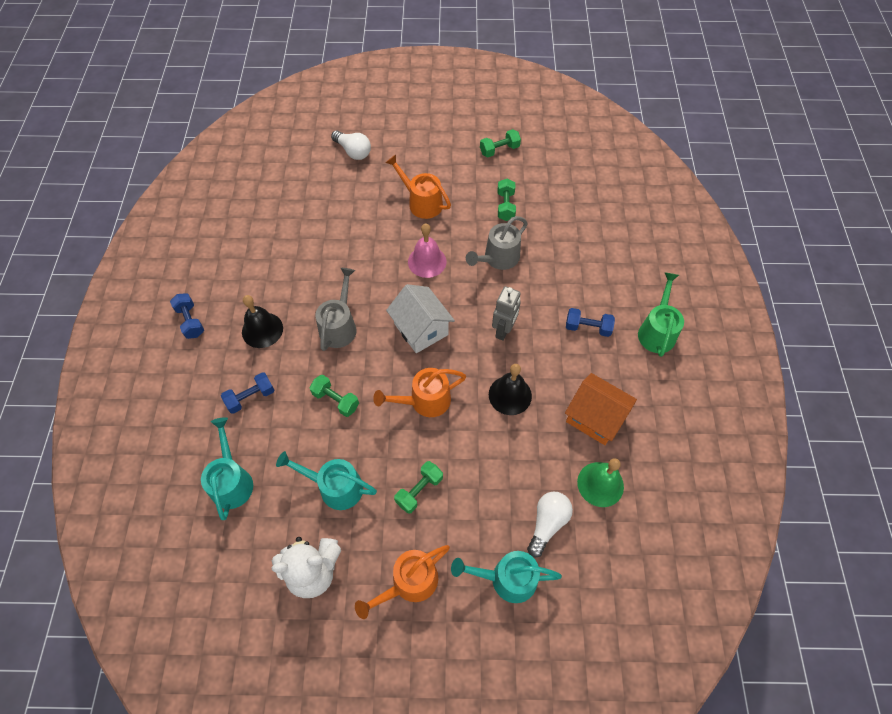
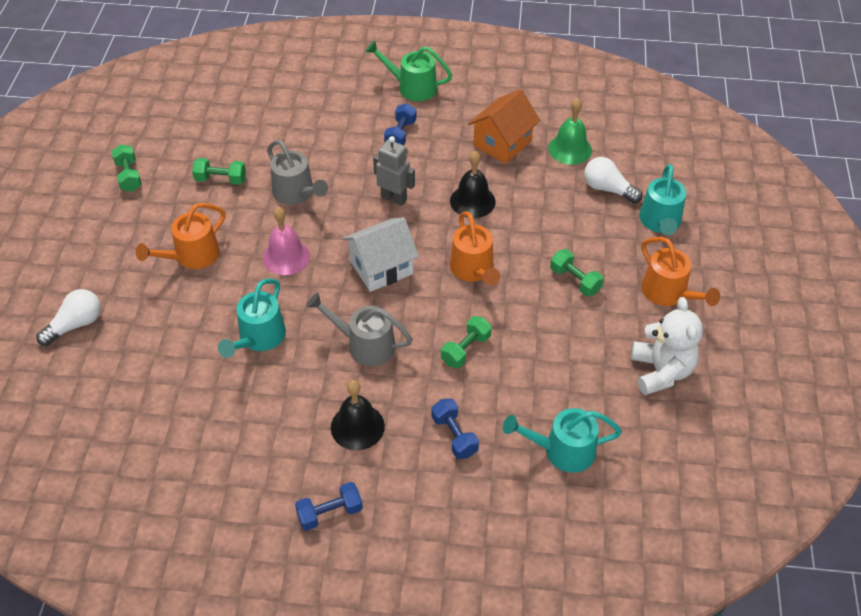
camera: 85 degrees left, 10 degrees down
turquoise watering can [276,451,377,510] -> turquoise watering can moved to [218,278,286,358]

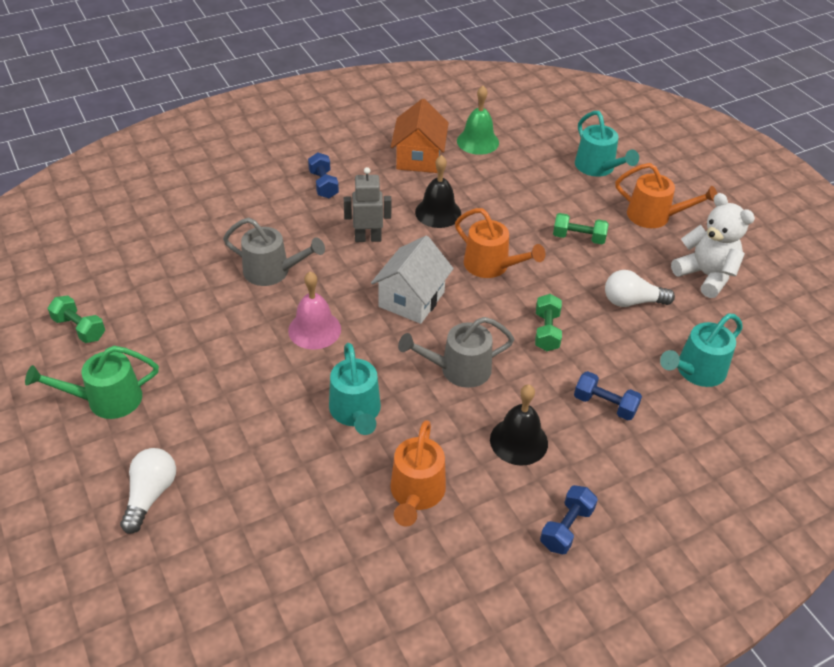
camera: 35 degrees left, 5 degrees down
orange watering can [136,203,226,269] -> orange watering can moved to [390,420,446,526]
green dumbbell [192,158,246,185] -> none
green watering can [365,41,452,101] -> green watering can moved to [25,346,159,419]
white light bulb [584,157,642,204] -> white light bulb moved to [605,270,675,307]

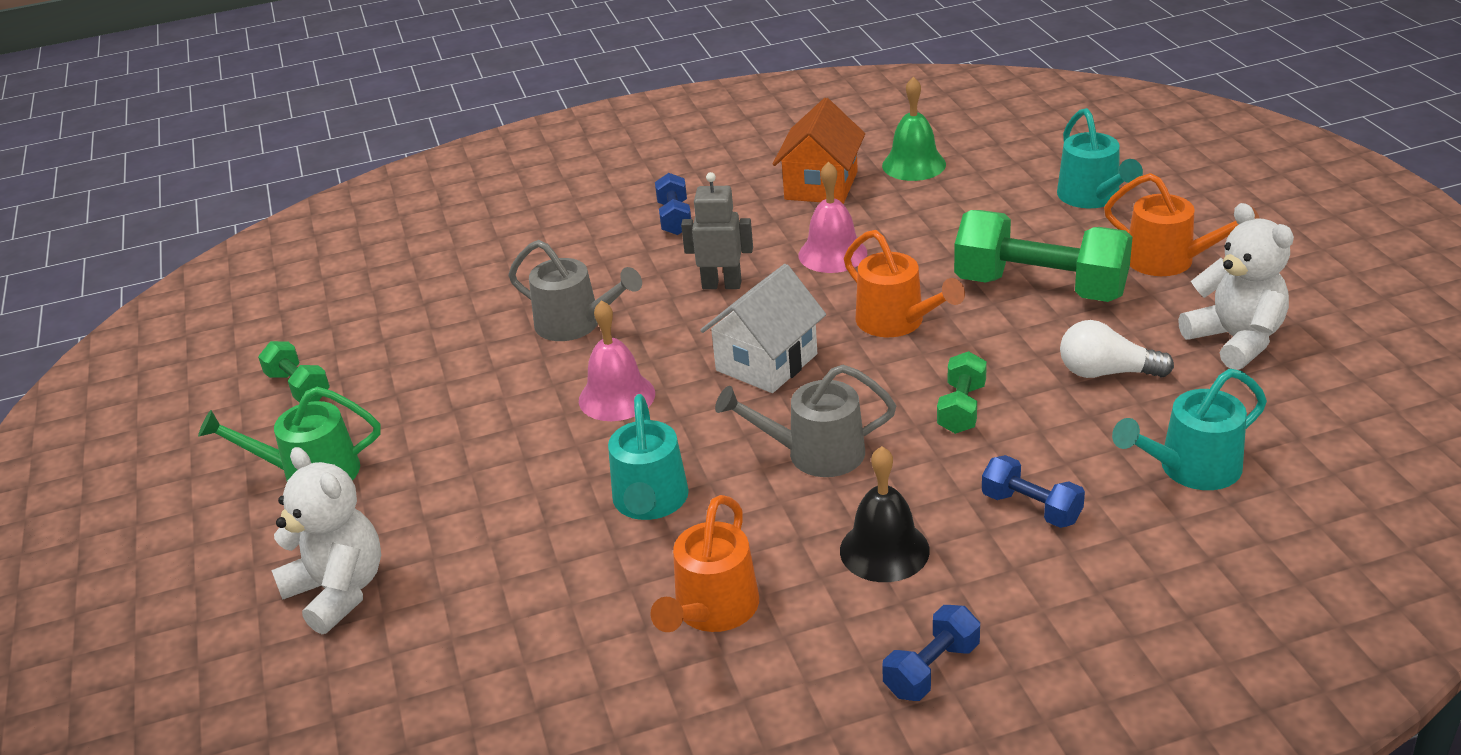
camera: 15 degrees right, 10 degrees down
white light bulb [120,448,176,534] -> white teddy bear [271,447,381,634]
black bell [415,155,461,228] -> pink bell [799,162,867,273]
green dumbbell [553,213,609,244] -> green dumbbell [954,210,1133,302], size x2.04

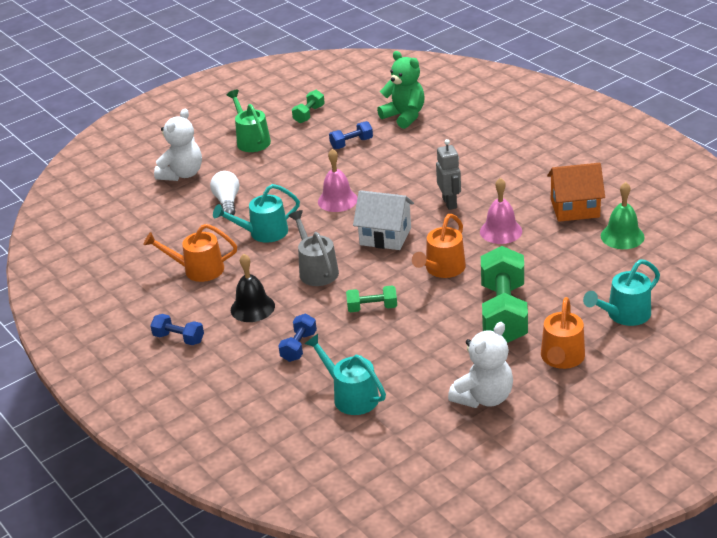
camera: 70 degrees right, 0 degrees up
grey watering can [509,240,642,341] -> none
blue dumbbell [655,173,691,235] -> blue dumbbell moved to [329,121,373,149]
white light bulb [1060,320,1174,378] -> white light bulb moved to [210,171,239,215]
none -> green teddy bear [377,51,425,129]

